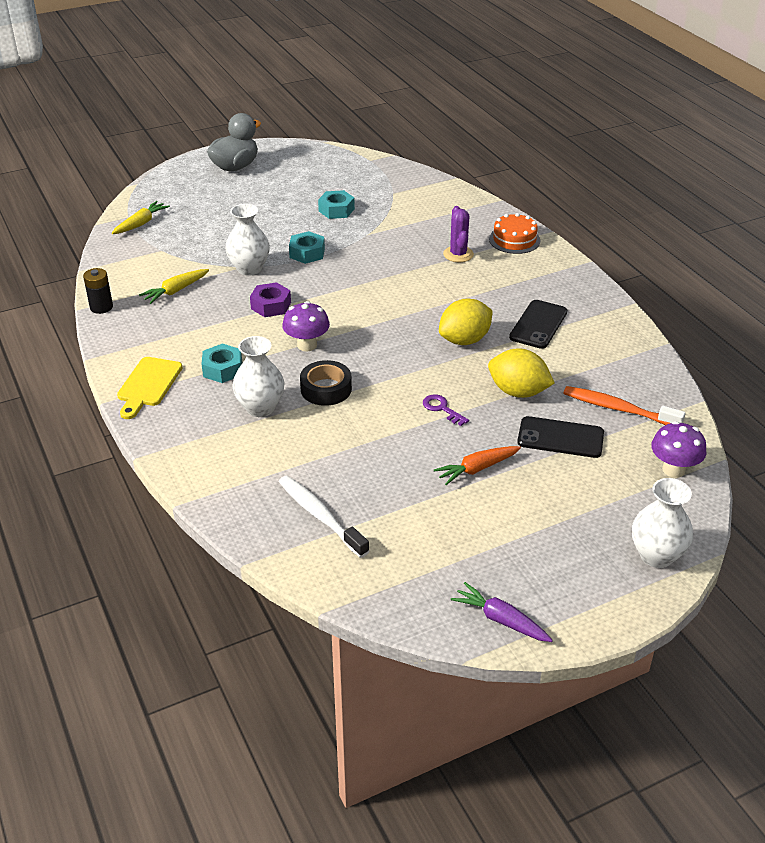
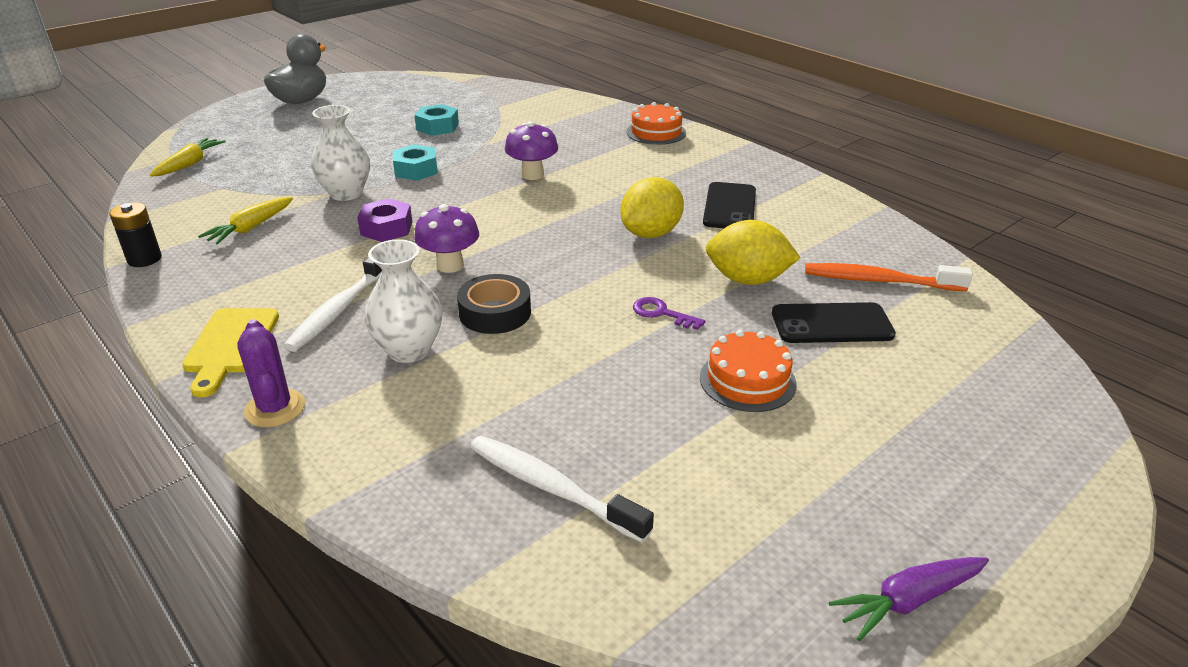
camera: 15 degrees left, 5 degrees down
turquoise nut [202,344,242,383] -> white toothbrush [284,257,382,352]
orange carrot [434,446,521,485] -> orange cake [700,330,797,412]
purple cactus [443,206,474,262] -> purple cactus moved to [237,319,305,427]
purple carrot [451,582,553,642] -> purple carrot turned 45 degrees counterclockwise [829,557,989,641]
white vase [632,478,693,568] -> none
purple mushroom [651,421,707,478] -> purple mushroom moved to [505,121,558,180]

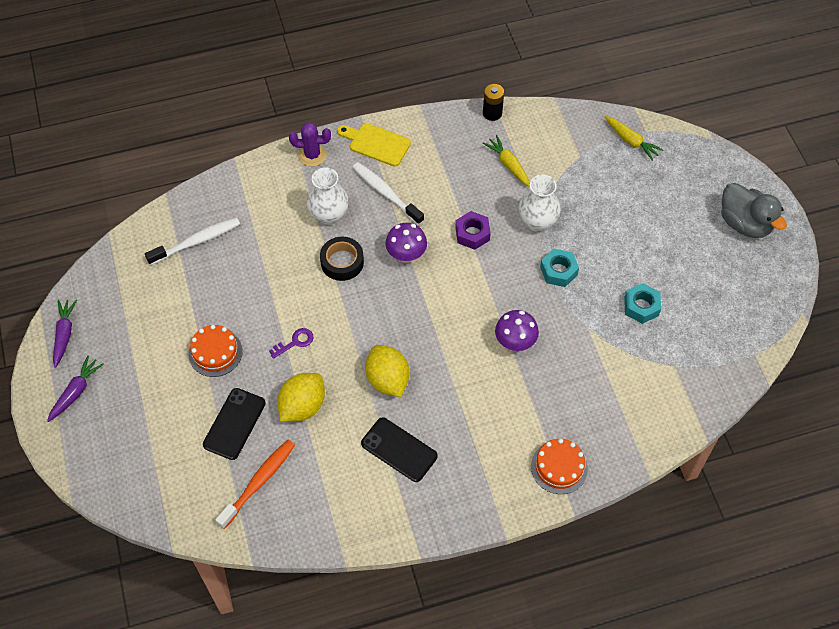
camera: 115 degrees right, 25 degrees up
none -> purple carrot [47,356,104,422]

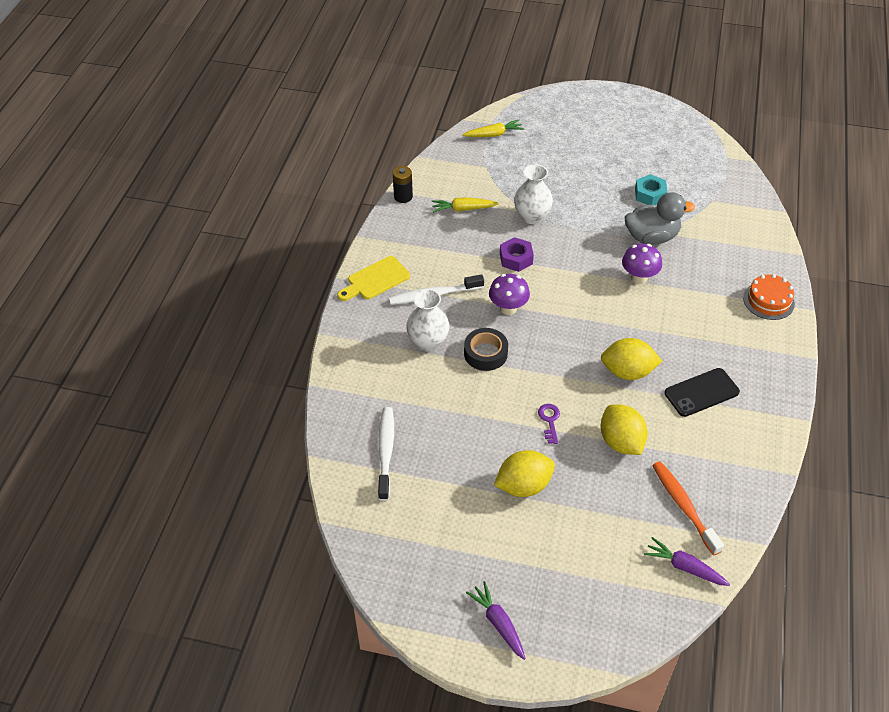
camera: 60 degrees left, 10 degrees down
purple carrot [53,300,77,368] -> purple carrot moved to [644,537,730,586]
orange cake [188,325,243,377] -> yellow lemon [494,450,555,497]
black phone [203,388,266,460] -> none
purple cactus [289,122,331,167] -> none
turquoise nut [540,249,579,287] -> none
grey duck [721,183,787,238] -> grey duck moved to [625,192,695,245]

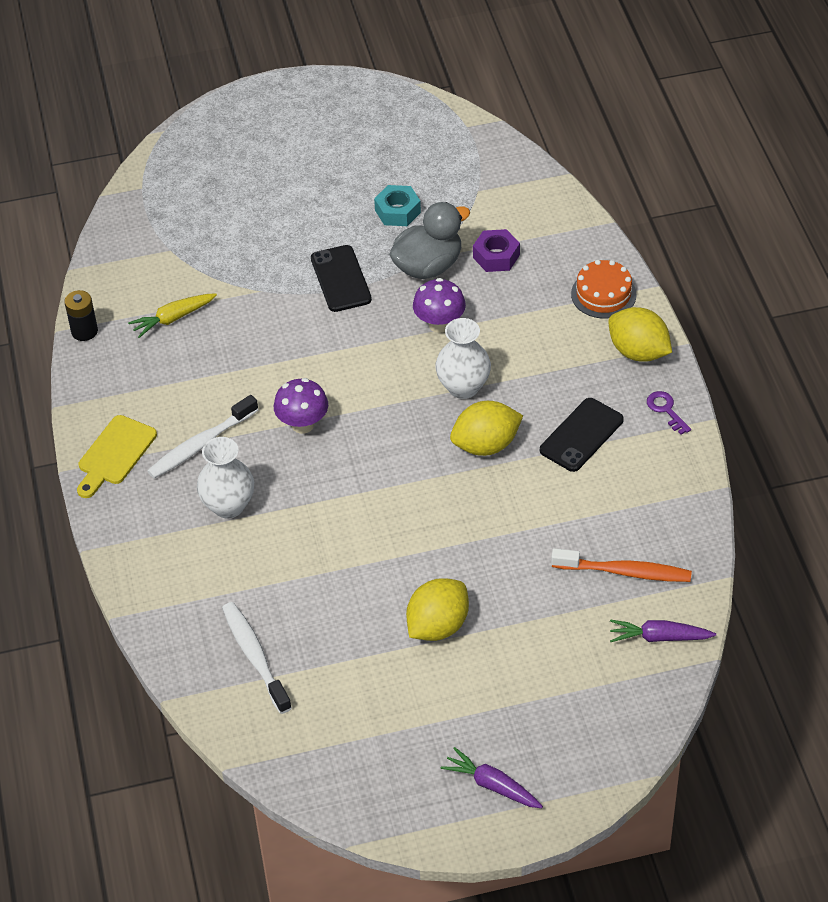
camera: 25 degrees left, 0 degrees up
yellow carrot [462,120,524,137] -> none
black tape [464,328,508,371] -> none
purple nut [500,237,534,272] -> purple nut moved to [473,229,520,272]
white vase [514,164,553,224] -> white vase moved to [435,318,491,399]
purple key [538,404,560,444] -> purple key moved to [647,391,691,435]
yellow lemon [601,405,648,455] -> yellow lemon moved to [608,307,672,362]
orange toothbrush [652,461,724,556] -> orange toothbrush turned 150 degrees clockwise [551,548,692,582]
none -> black phone [311,245,372,312]

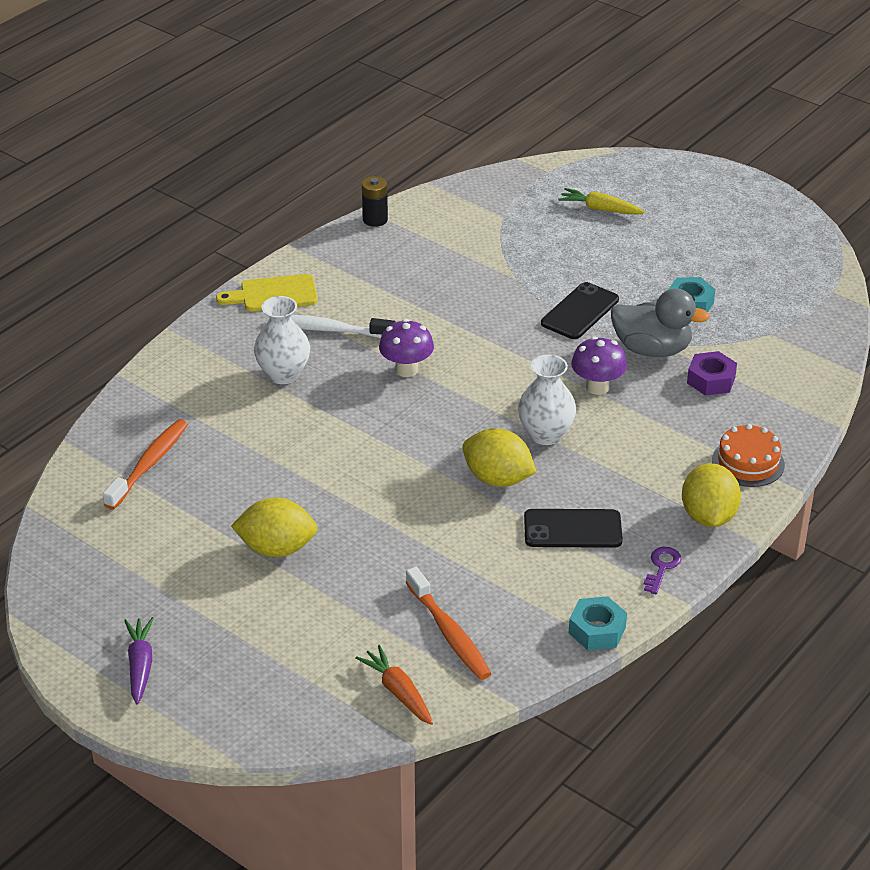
camera: 50 degrees right, 10 degrees down
yellow carrot [128,293,217,338] -> yellow carrot moved to [558,188,645,215]
white toothbrush [222,602,292,714] -> orange toothbrush [103,419,188,510]
purple carrot [610,619,716,642] -> orange carrot [355,645,433,725]
none -> turquoise nut [569,596,627,650]

